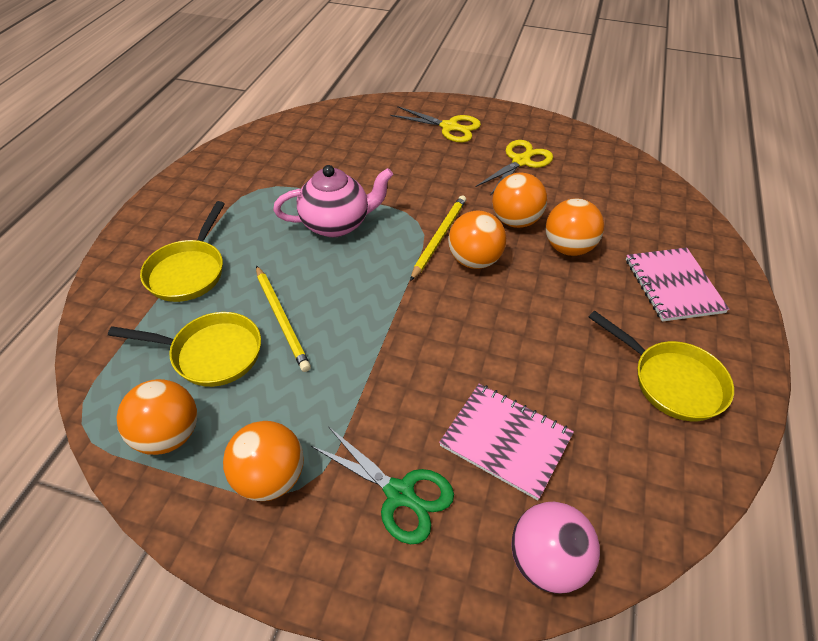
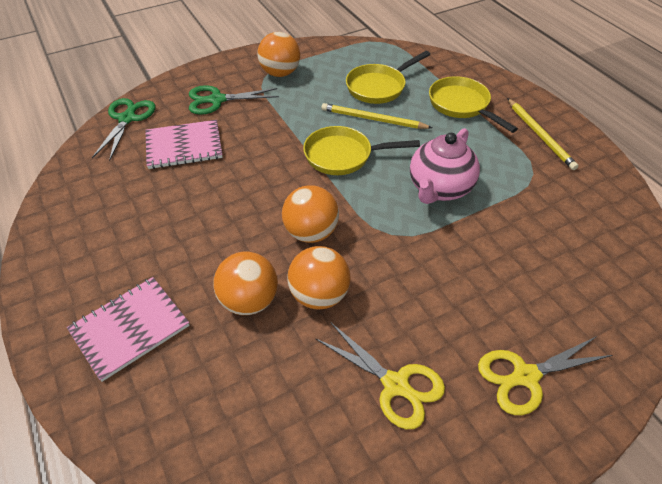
camera: 135 degrees right, 0 degrees up
orange ball [116,379,197,455] -> none
yellow pencil [410,196,466,281] -> yellow pencil moved to [507,98,579,170]
yellow scissors [476,140,553,195] -> yellow scissors turned 45 degrees counterclockwise [316,323,445,429]
pink ball [511,502,600,594] -> green scissors [92,98,156,161]
yellow pan [589,311,734,421] -> yellow pan moved to [303,126,420,175]
pink notebook [626,248,729,322] -> pink notebook turned 75 degrees counterclockwise [67,277,190,382]

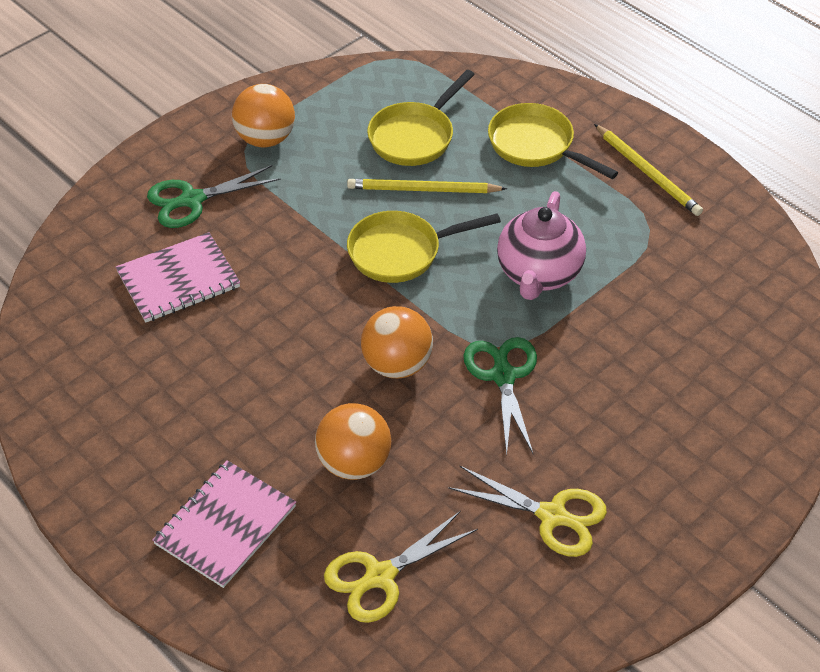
camera: 15 degrees left, 0 degrees up
green scissors [92,98,156,161] -> green scissors moved to [463,337,537,455]
orange ball [287,246,351,309] -> none
yellow scissors [478,336,613,415] -> yellow scissors moved to [324,511,478,623]

